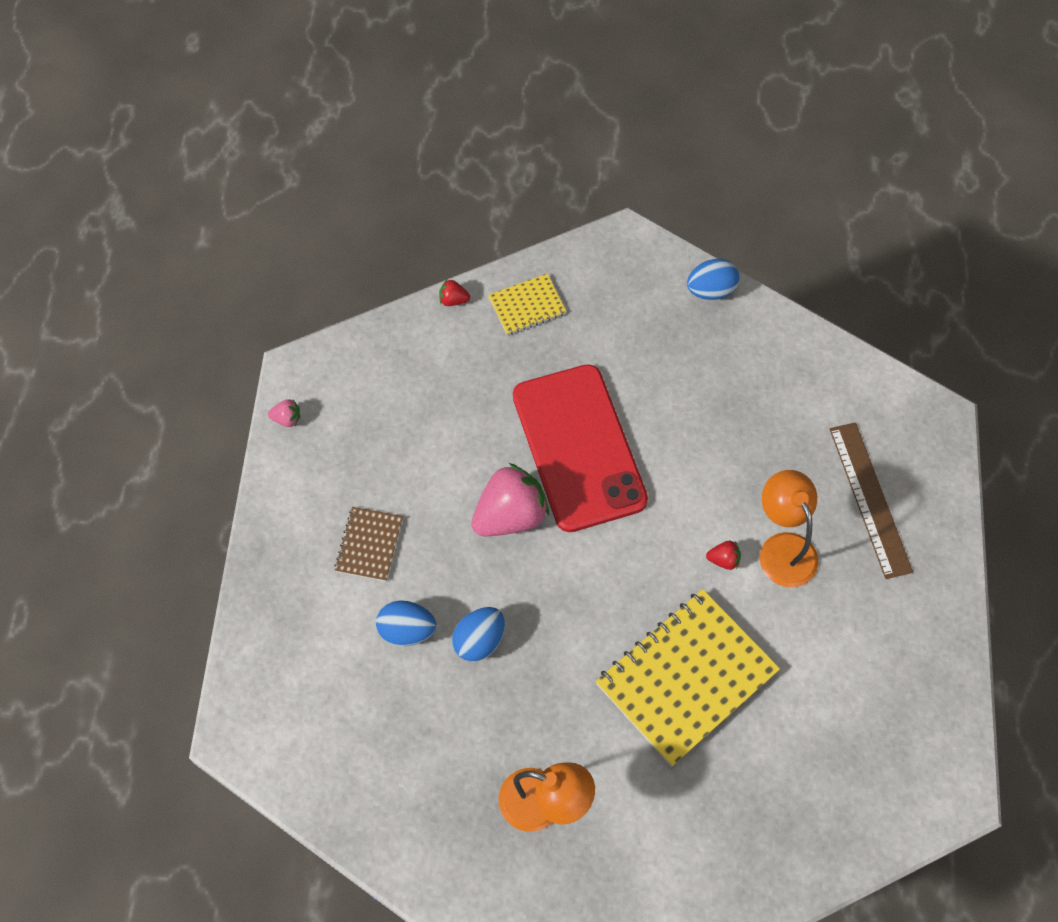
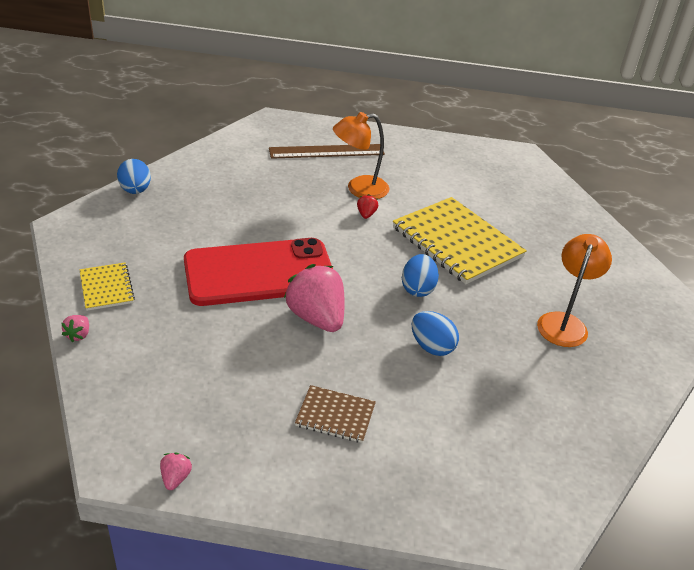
camera: 90 degrees left, 25 degrees down
blue egg [376,600,436,646] -> blue egg moved to [402,254,439,297]
red strawberry [439,279,470,306] -> pink strawberry [61,315,89,342]

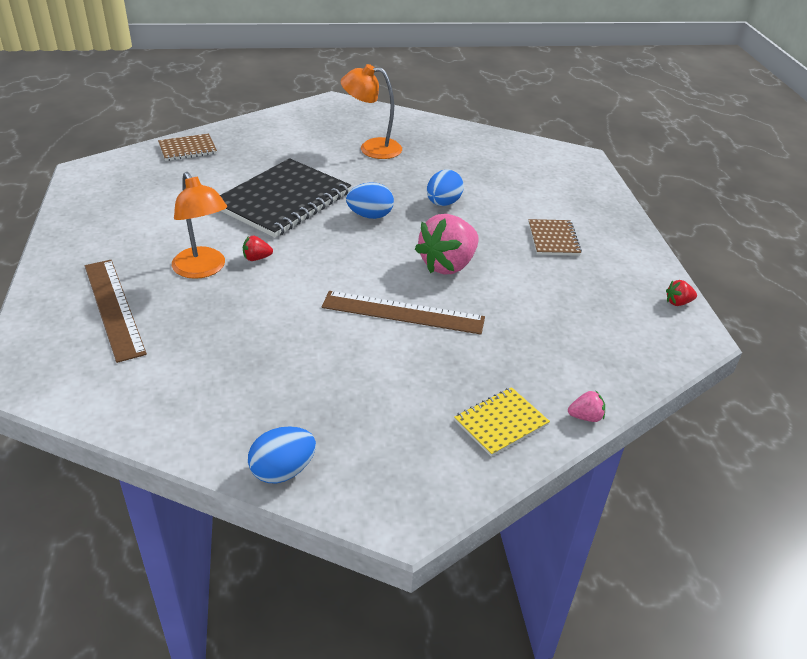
camera: 105 degrees left, 0 degrees up
pink strawberry [160,453,192,490] -> red strawberry [666,280,697,306]
red phone [184,238,333,306] -> brown ruler [322,291,485,335]
yellow notebook [393,197,527,284] -> black notebook [220,158,351,238]
none -> brown notebook [158,134,217,161]

